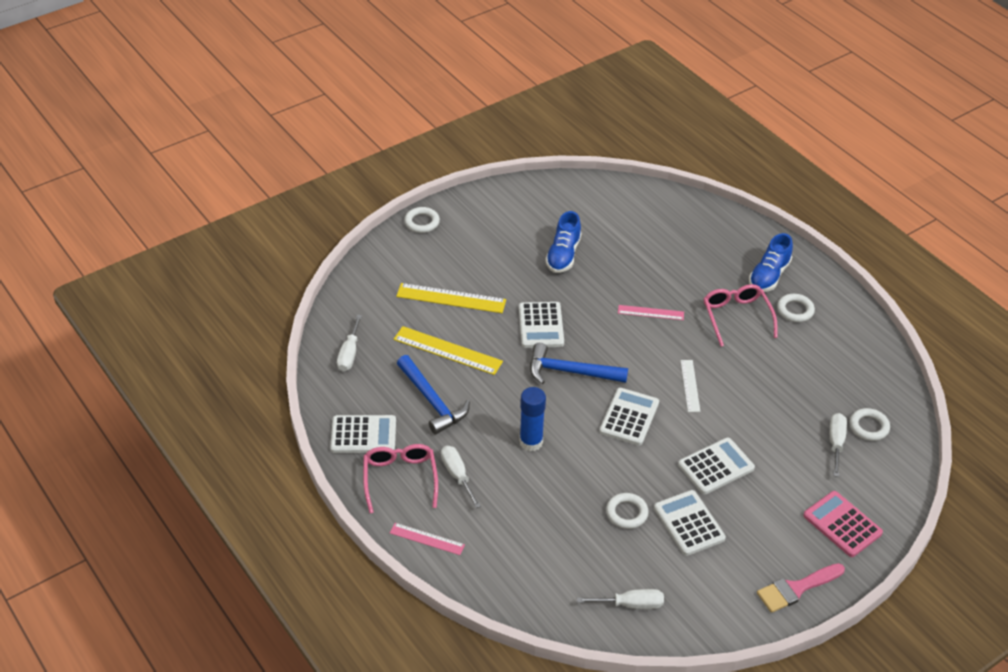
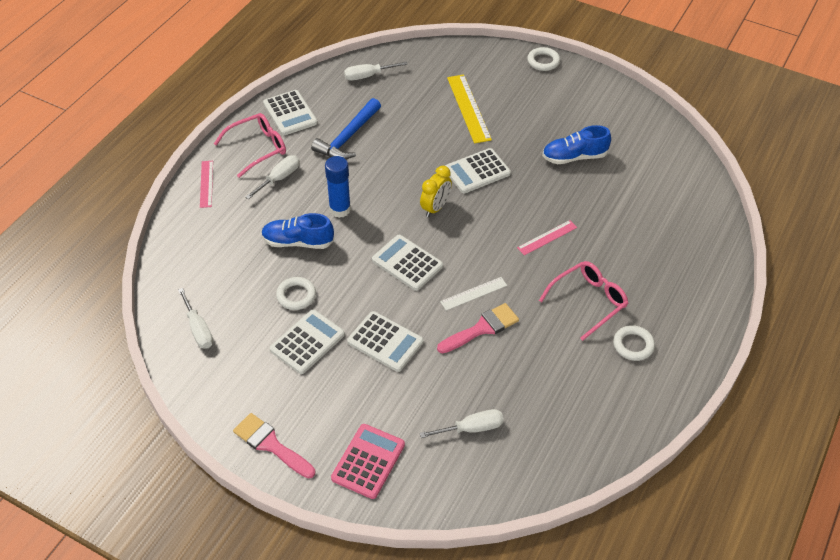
camera: 65 degrees right, 5 degrees up
yellow ruler [393,326,503,375] -> none
blue hammer [530,343,628,384] -> yellow clock [420,166,452,217]
white calculator [599,388,659,446] -> white calculator turned 135 degrees counterclockwise [372,235,443,291]
pink ruler [618,305,684,320] -> pink ruler turned 75 degrees clockwise [517,220,577,255]
blue shoe [749,233,793,292] -> blue shoe moved to [261,213,334,249]
white ring [850,408,890,441] -> none
none -> pink brush [437,303,519,354]

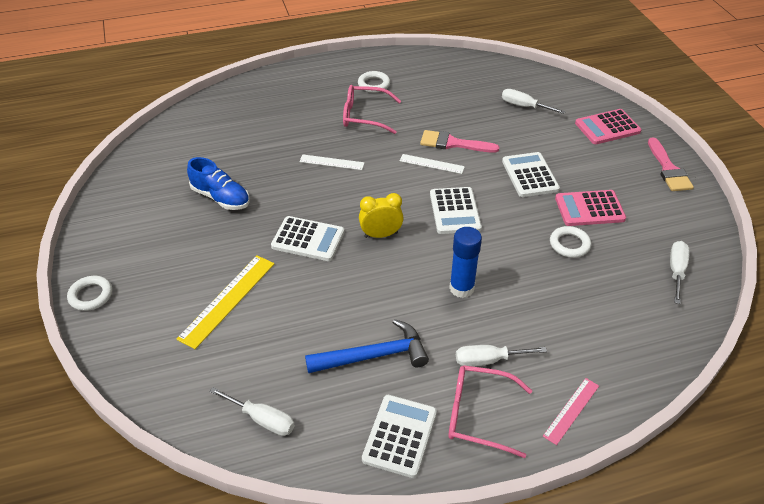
camera: 135 degrees left, 5 degrees down
blue shoe [261,213,334,249] -> none
white calculator [270,310,345,374] -> pink calculator [555,190,626,226]
pink ruler [517,220,577,255] -> white ruler [299,154,365,170]

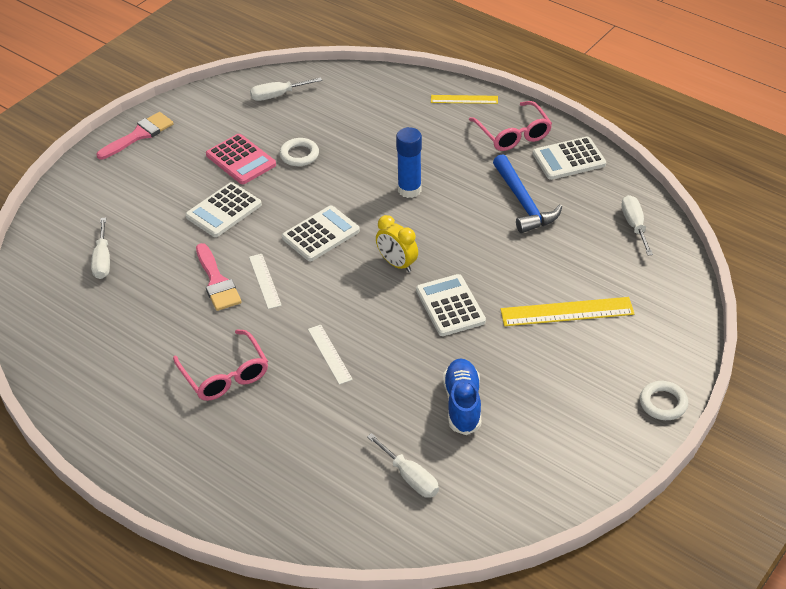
camera: 125 degrees left, 0 degrees up
blue hammer [305,319,429,373] -> blue hammer turned 150 degrees counterclockwise [493,154,562,233]
white ring [358,71,390,93] -> none
white screwdriver [456,345,547,366] -> white screwdriver moved to [367,433,439,498]
pink ruler [543,378,599,445] -> yellow ruler [431,95,498,104]
pink calculator [575,109,641,144] -> none

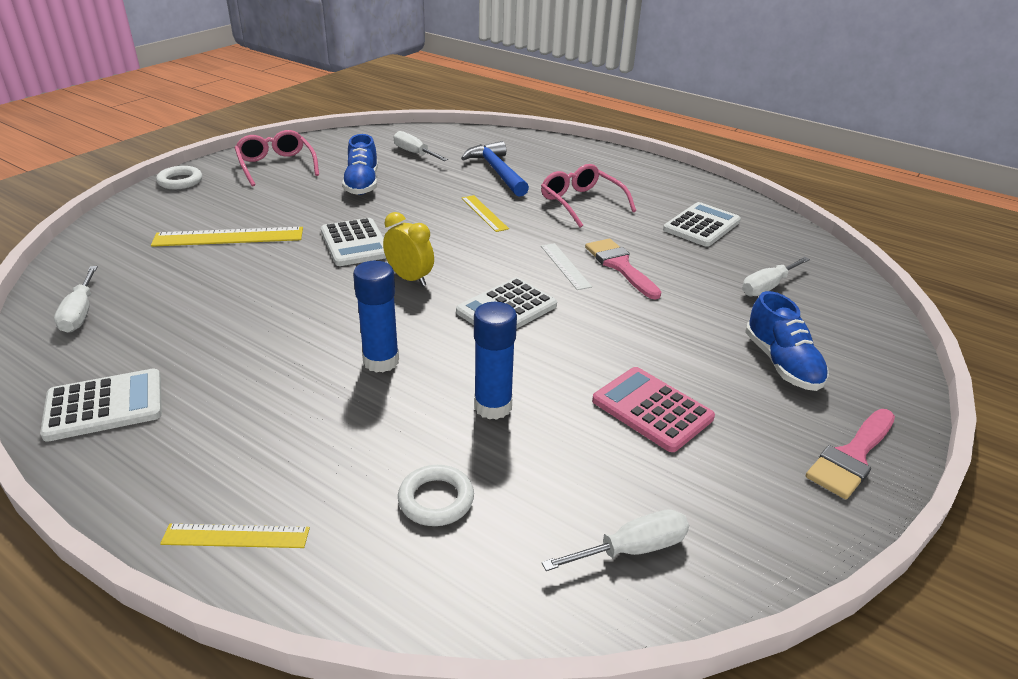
camera: 175 degrees right, 10 degrees down
white screwdriver [91,218,110,279] -> white screwdriver turned 120 degrees counterclockwise [742,257,810,297]
white calculator [185,182,262,237] -> white calculator moved to [663,202,741,247]
white ring [279,138,319,166] -> white ring moved to [398,465,474,526]
white ruler [308,325,353,385] -> yellow ruler [462,195,509,232]
pink glasses [469,101,552,151] -> pink glasses moved to [234,130,319,187]
blue hammer [493,154,562,233] -> blue hammer moved to [461,141,529,197]
none -> blue glue stick [474,302,517,420]
none -> blue shoe [745,291,829,391]

